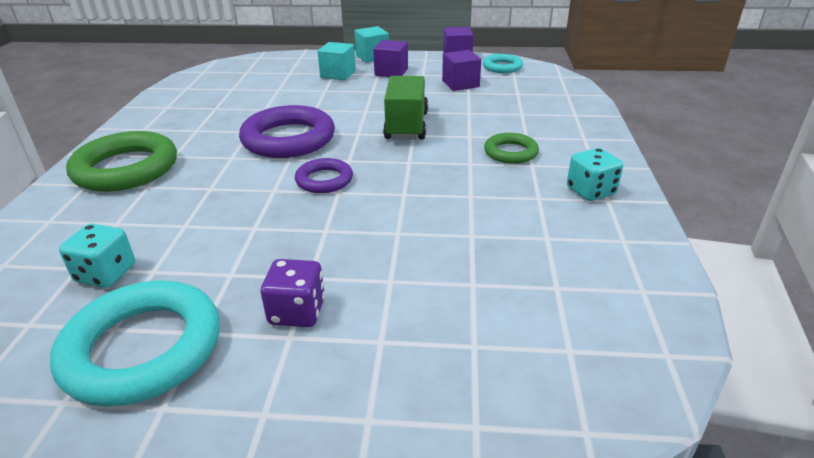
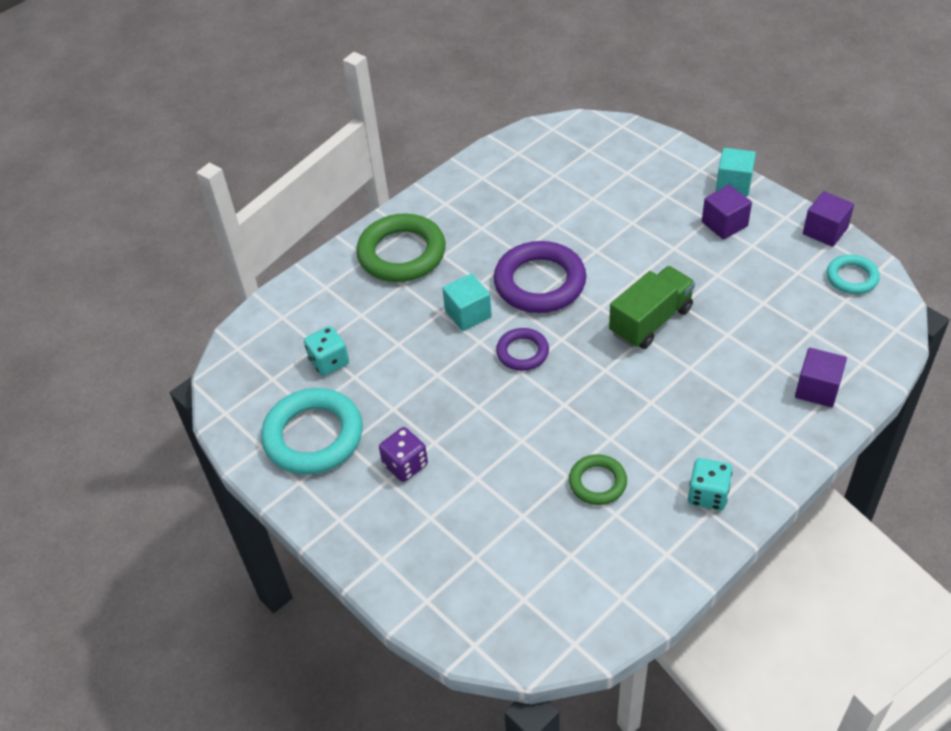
camera: 45 degrees right, 15 degrees up
turquoise cube [317,42,356,80] -> turquoise cube moved to [442,273,492,331]
purple cube [442,50,481,91] -> purple cube moved to [795,348,847,407]
green ring [484,133,539,164] -> green ring moved to [569,454,627,505]

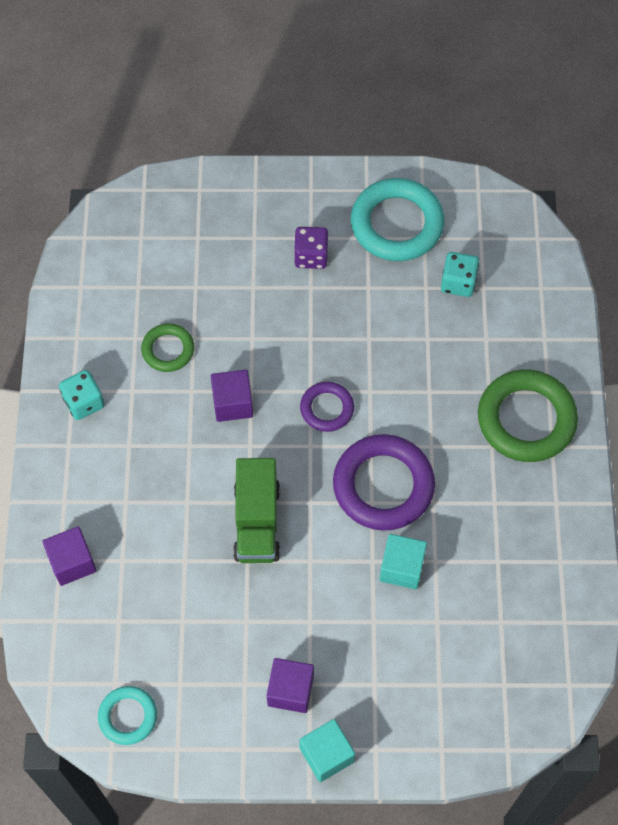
camera: 130 degrees right, 15 degrees up
turquoise cube [442,273,492,331] -> turquoise cube moved to [380,534,427,589]
purple cube [803,191,854,247] -> purple cube moved to [211,370,253,422]

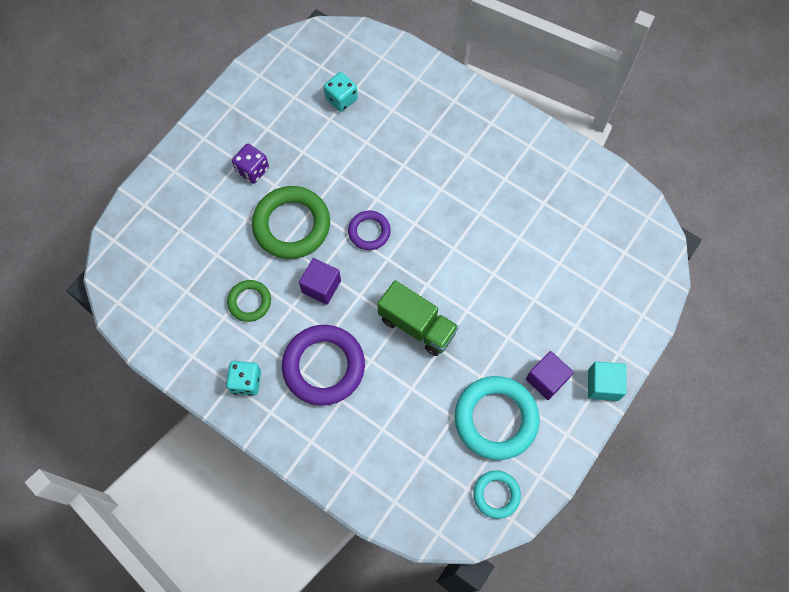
camera: 55 degrees left, 5 degrees up
purple cube [42,526,97,586] -> none
purple ring [333,434,435,531] -> purple ring moved to [282,325,365,405]
turquoise ring [351,178,445,261] -> turquoise ring moved to [455,376,540,460]
turquoise cube [380,534,427,589] -> none
green ring [478,369,578,462] -> green ring moved to [252,186,330,259]

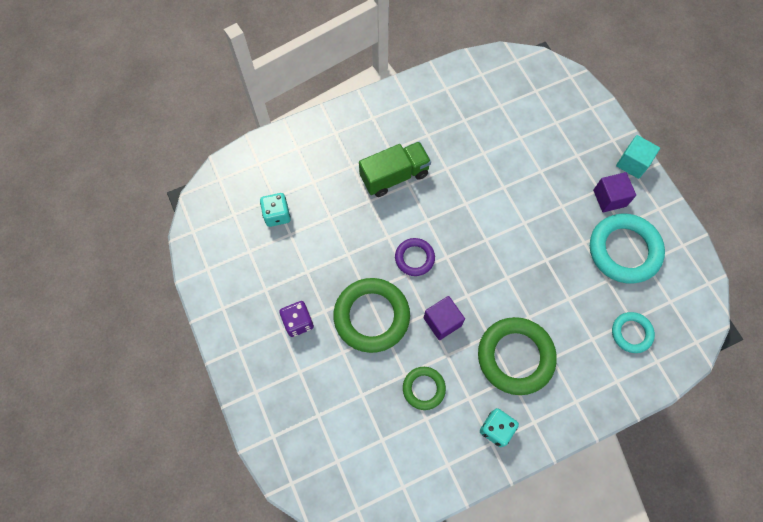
camera: 60 degrees left, 0 degrees up
purple ring [282,325,365,405] -> green ring [478,317,557,395]
green truck [377,280,459,356] -> green truck moved to [359,141,431,197]
turquoise ring [473,470,521,519] -> turquoise ring moved to [612,312,655,353]

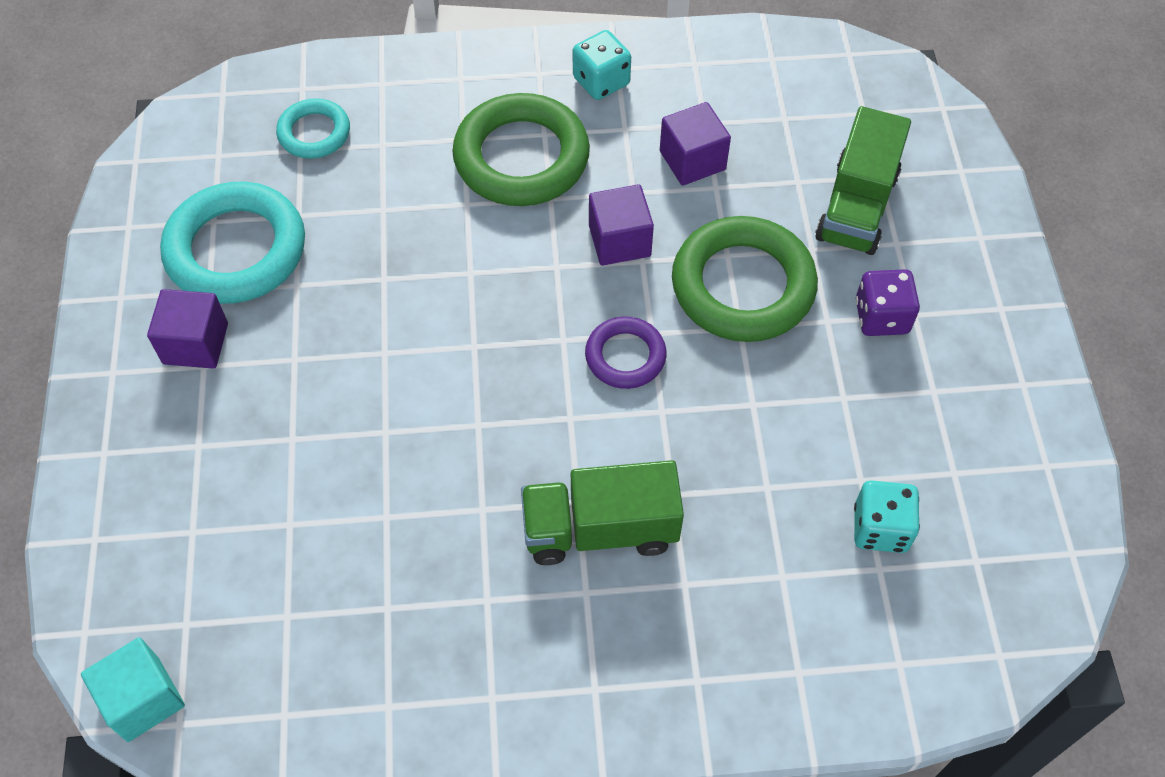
camera: 160 degrees left, 10 degrees down
green ring [403,367,446,410] -> purple cube [660,102,731,186]
turquoise cube [616,135,660,179] -> turquoise cube moved to [81,637,185,742]
none -> green truck [815,106,911,255]

